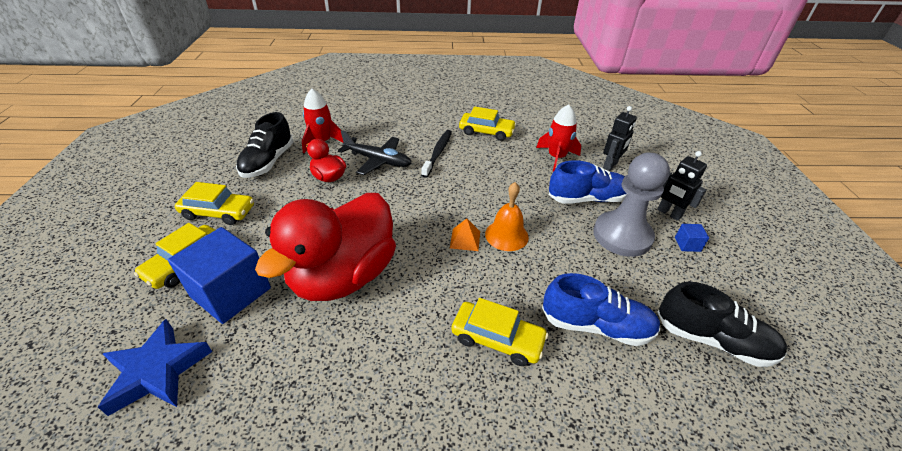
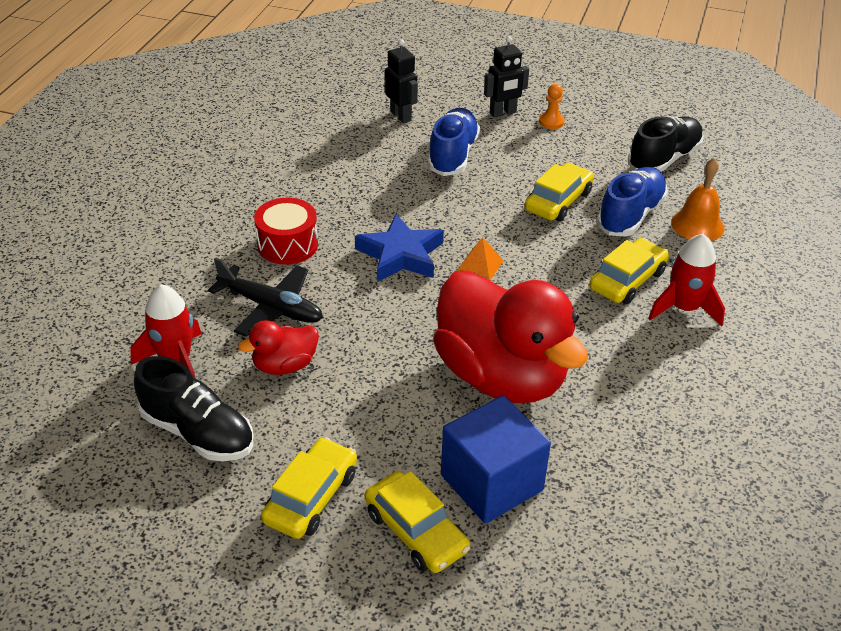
camera: 70 degrees left, 0 degrees up
blue star [98,319,212,416] -> blue star moved to [355,214,444,282]
black plane [338,130,411,175] -> black plane turned 75 degrees clockwise [208,257,323,337]
black toothbrush [421,130,452,178] -> red drum [254,198,318,265]
yellow car [459,107,516,141] -> yellow car moved to [525,163,594,222]
orange bell [485,182,529,251] -> orange bell moved to [671,158,724,241]
red rocket [536,104,581,172] -> red rocket moved to [648,234,725,327]
grey pawn [593,153,670,257] -> none
blue cube [675,224,709,252] -> orange pawn [539,84,565,129]

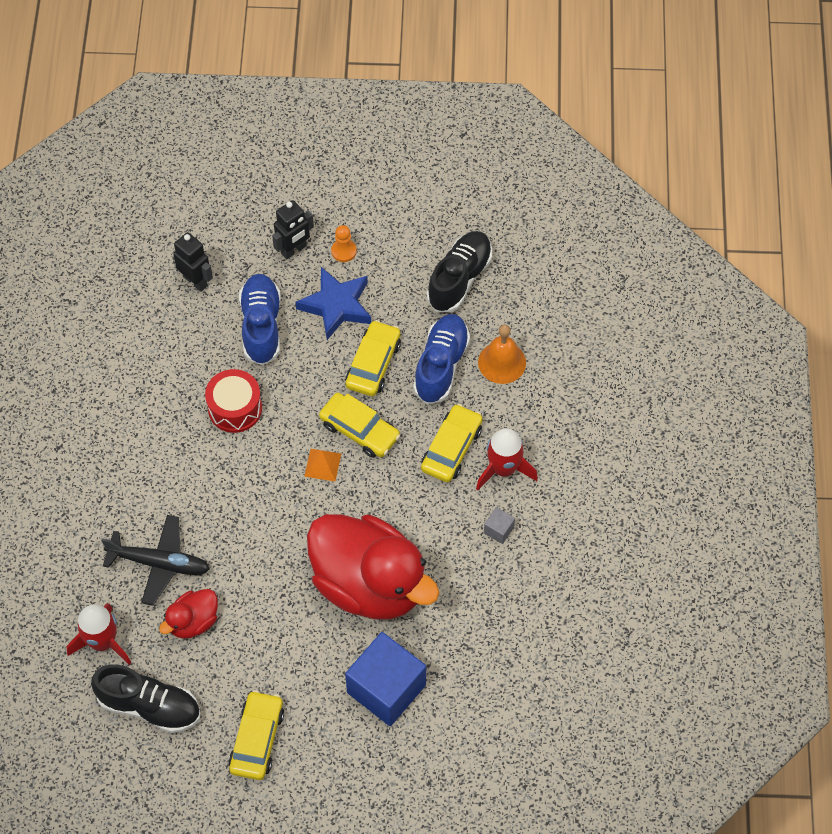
camera: 15 degrees left, 20 degrees up
red drum [254,198,318,265] -> red drum moved to [205,369,262,433]
blue star [355,214,444,282] -> blue star moved to [295,267,371,340]
yellow car [365,471,470,573] -> yellow car moved to [319,393,400,458]
none -> grey cube [484,507,515,544]

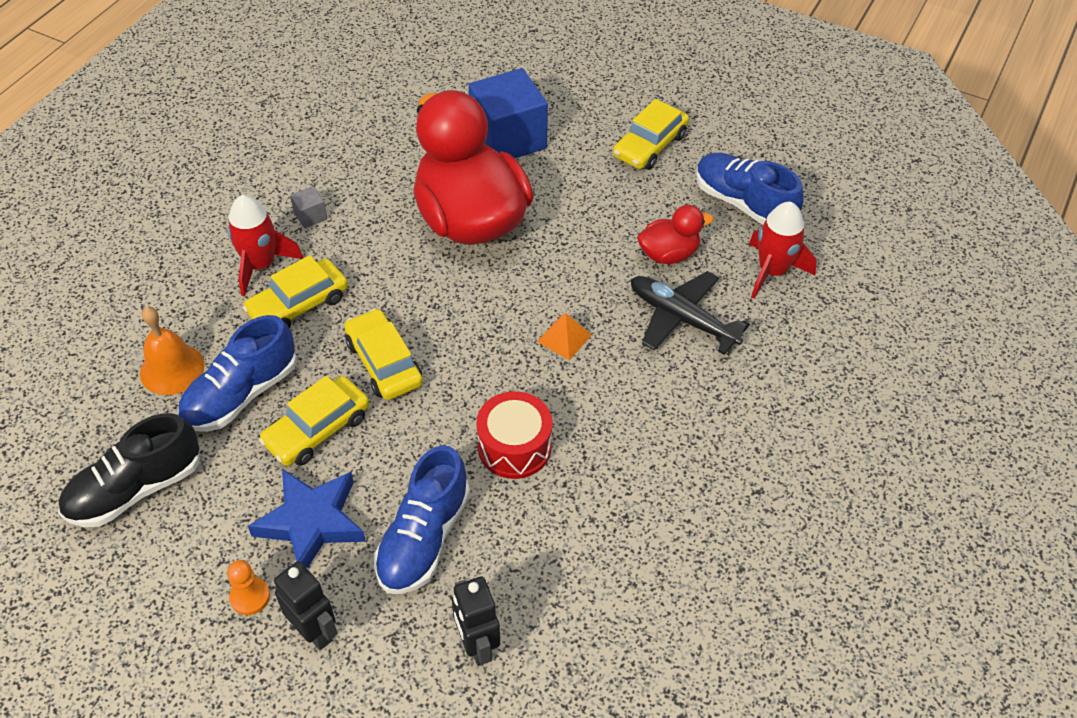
camera: 155 degrees left, 10 degrees down
black shoe [91,664,200,733] -> blue shoe [696,153,804,225]
black robot [272,200,314,259] -> black robot turned 60 degrees clockwise [274,561,337,650]
orange pyramid [304,449,341,481] -> orange pyramid moved to [537,313,592,360]

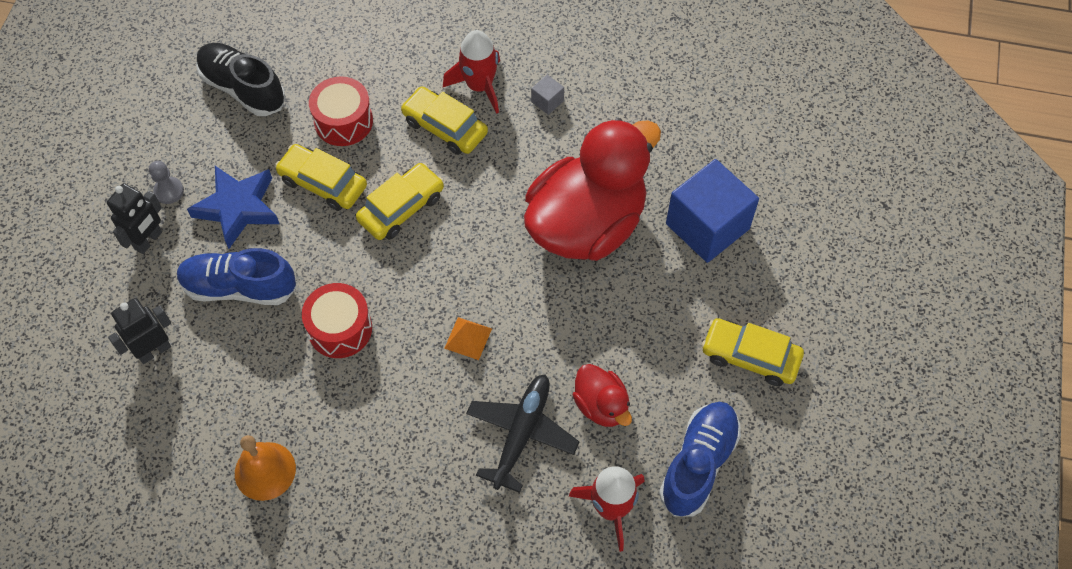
camera: 75 degrees right, 10 degrees up
orange bell [140,307,204,395] -> orange bell moved to [235,435,296,501]
blue shoe [177,315,297,432] -> red drum [309,76,373,146]
orange pawn [227,560,270,615] -> grey pawn [149,161,184,204]

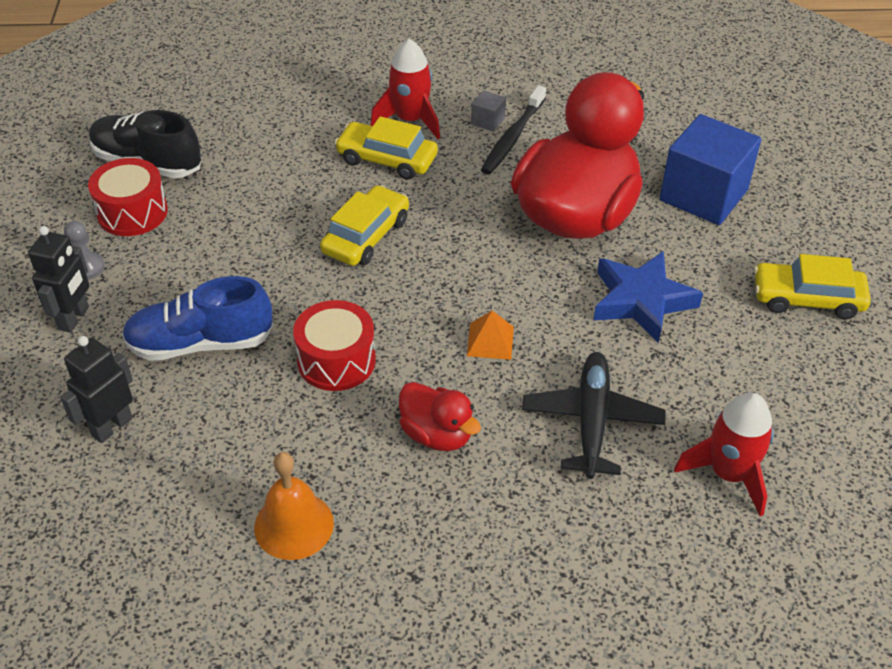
camera: 15 degrees left, 15 degrees down
blue star [187,166,279,249] -> blue star moved to [593,251,703,343]
yellow car [275,144,367,211] -> none
red drum [309,76,373,146] -> red drum moved to [88,158,168,236]
red duck [573,364,632,427] -> red duck moved to [399,382,481,451]
blue shoe [659,402,741,517] -> none
none -> black toothbrush [481,85,546,175]

